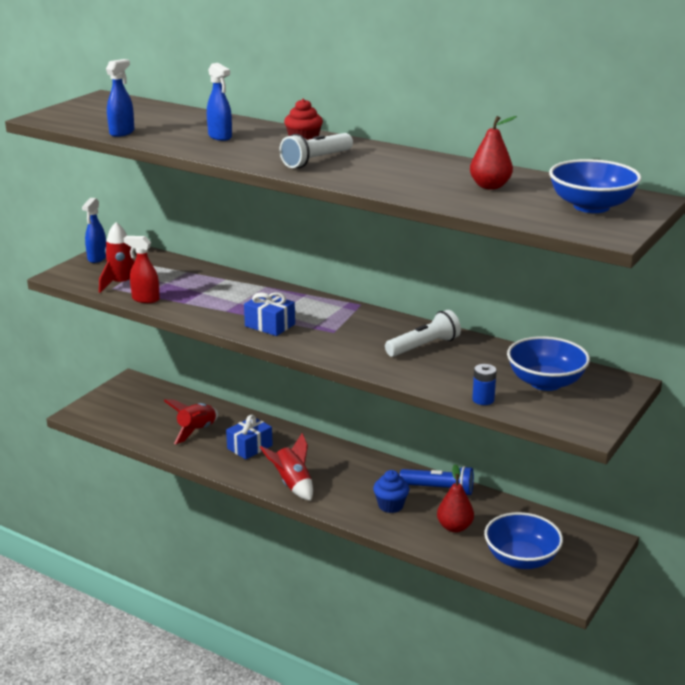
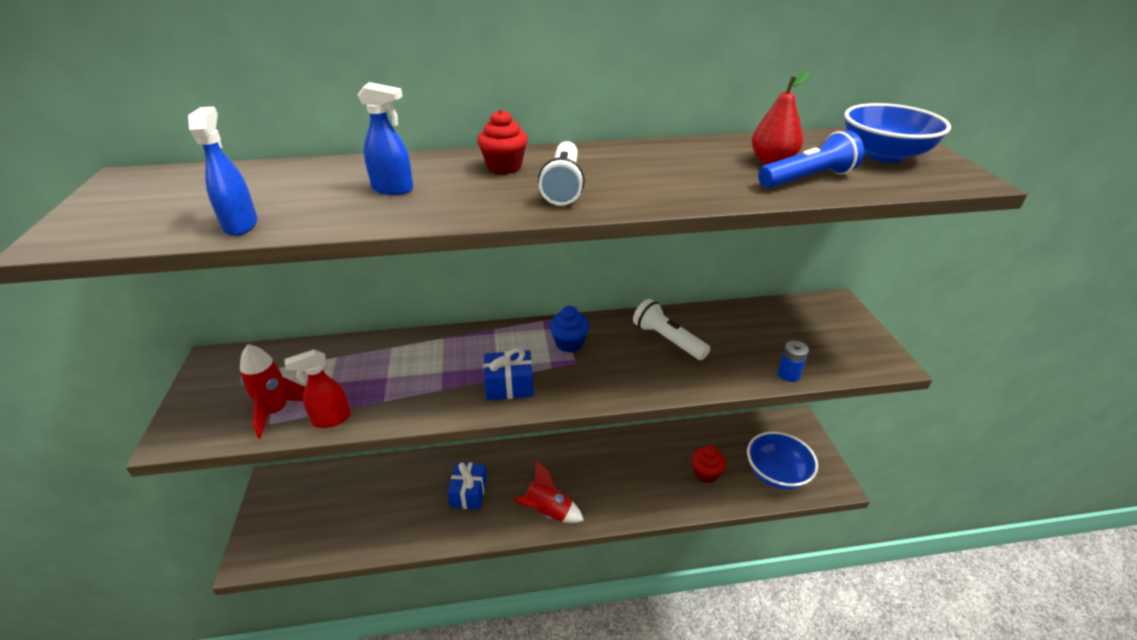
camera: 40 degrees left, 10 degrees up
blue spray bottle [82,198,106,263] -> none
red rocket [164,399,218,444] -> none
blue cupcake [373,470,409,513] -> blue cupcake moved to [550,306,589,352]
white flashlight [385,310,461,357] -> white flashlight turned 60 degrees counterclockwise [633,299,710,360]
blue flashlight [399,466,474,495] -> blue flashlight moved to [758,130,864,188]
red pear [437,464,474,533] -> red cupcake [692,445,726,483]
blue bowl [507,336,590,391] -> none

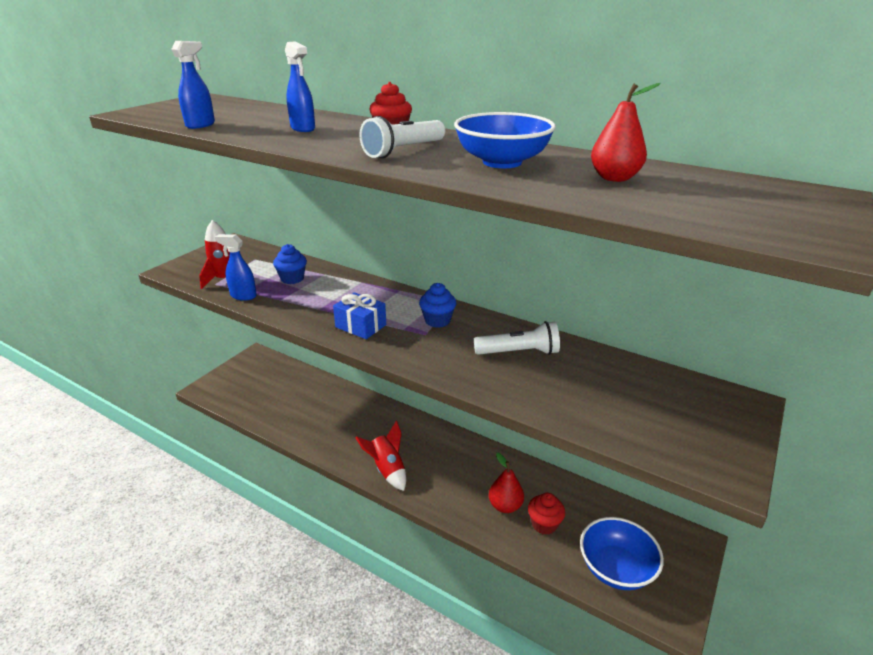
camera: 40 degrees right, 5 degrees down
red spray bottle [285,349,351,428] -> blue spray bottle [215,234,257,301]
blue gift [447,462,487,509] -> none
white flashlight [633,299,710,360] -> white flashlight turned 90 degrees clockwise [474,321,560,355]
blue flashlight [758,130,864,188] -> none
blue battery [778,341,809,382] -> none
blue bowl [844,103,951,163] -> blue bowl moved to [454,112,556,168]
none -> blue cupcake [273,244,307,284]
none -> red pear [489,452,524,513]

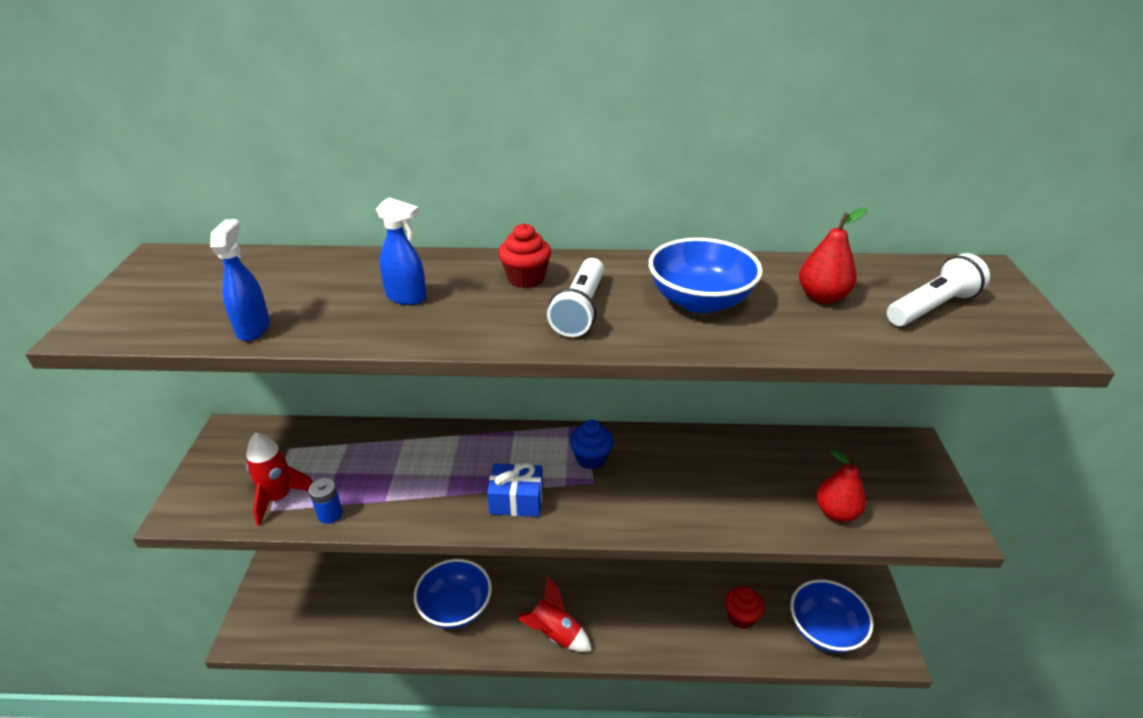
camera: 30 degrees left, 5 degrees up
blue spray bottle [215,234,257,301] -> blue battery [309,478,343,524]
blue cupcake [273,244,307,284] -> none
white flashlight [474,321,560,355] -> white flashlight moved to [887,253,990,326]
red pear [489,452,524,513] -> red pear moved to [816,449,866,522]
none -> blue bowl [414,559,492,629]

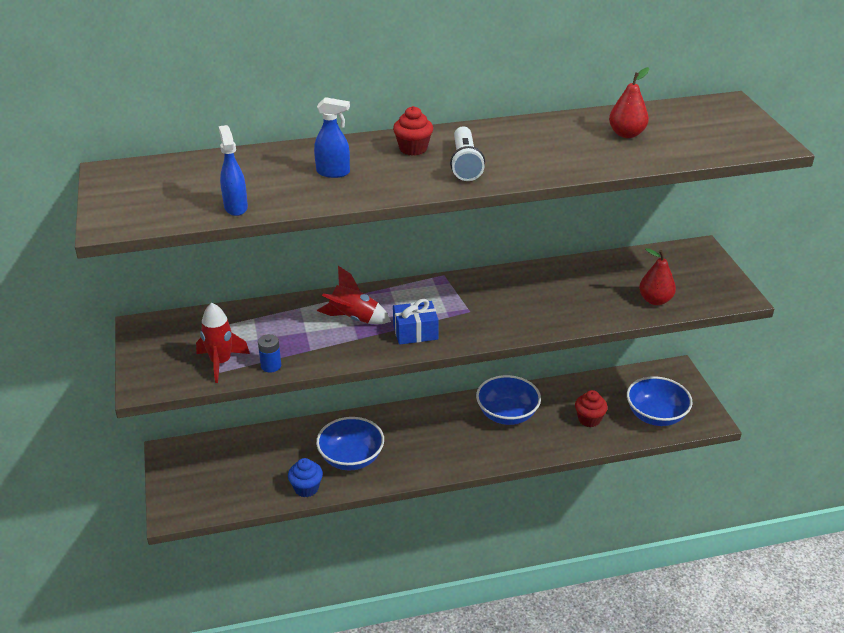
camera: 15 degrees left, 0 degrees up
red rocket [518,577,592,652] -> red rocket moved to [317,266,391,324]
blue cupcake [570,420,614,470] -> blue cupcake moved to [288,458,323,497]
blue bowl [649,238,763,313] -> blue bowl moved to [476,375,541,425]
white flashlight [887,253,990,326] -> none

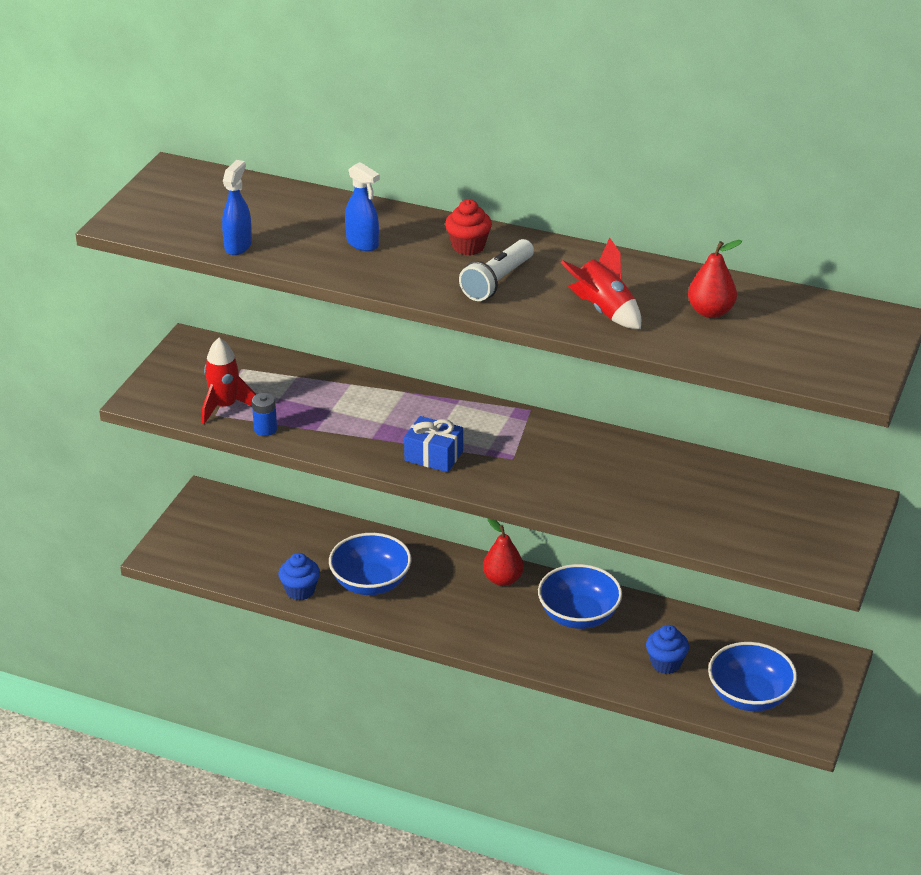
camera: 35 degrees right, 0 degrees up
red rocket [317,266,391,324] -> red rocket moved to [560,237,641,329]
red cupcake [575,390,608,427] -> blue cupcake [646,625,689,674]
red pear [639,248,676,305] -> red pear moved to [483,519,524,586]

